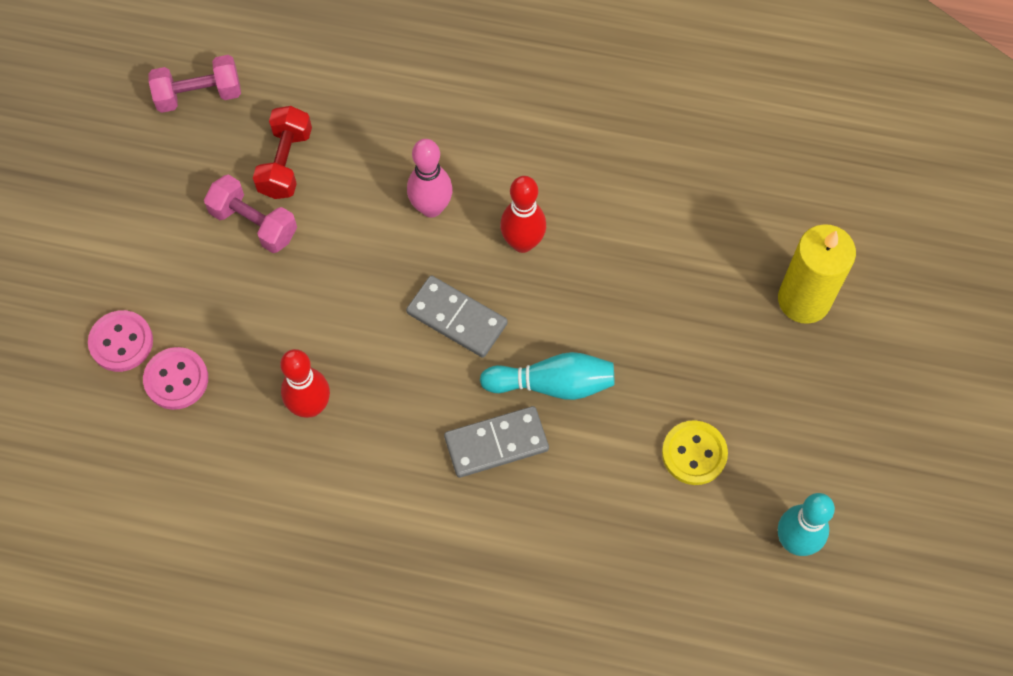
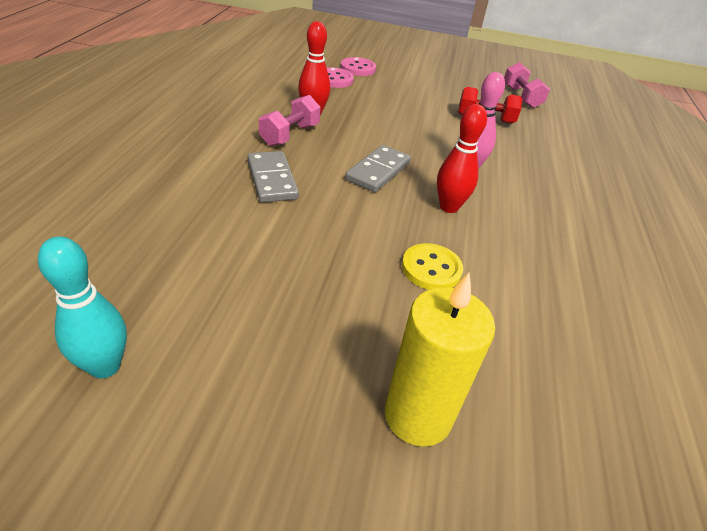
camera: 85 degrees right, 25 degrees down
pink dumbbell [204,175,297,253] -> pink dumbbell moved to [259,95,321,146]
turquoise bowling pin [480,352,614,400] -> none
yellow button [662,420,728,485] -> yellow button moved to [402,243,463,290]

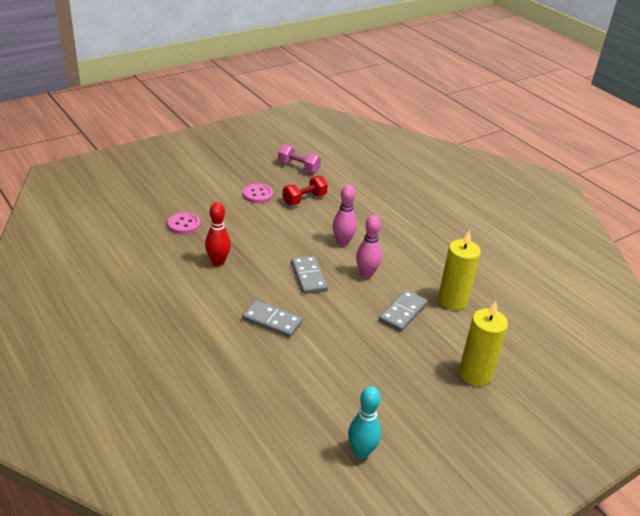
camera: 45 degrees left, 5 degrees down
pink dumbbell [259,95,321,146] -> none
pink button [341,57,376,76] -> pink button moved to [243,183,273,203]
yellow button [402,243,463,290] -> grey domino [379,290,428,332]
red bowling pin [437,104,487,213] -> pink bowling pin [356,215,382,278]
none -> yellow candle [438,230,481,310]

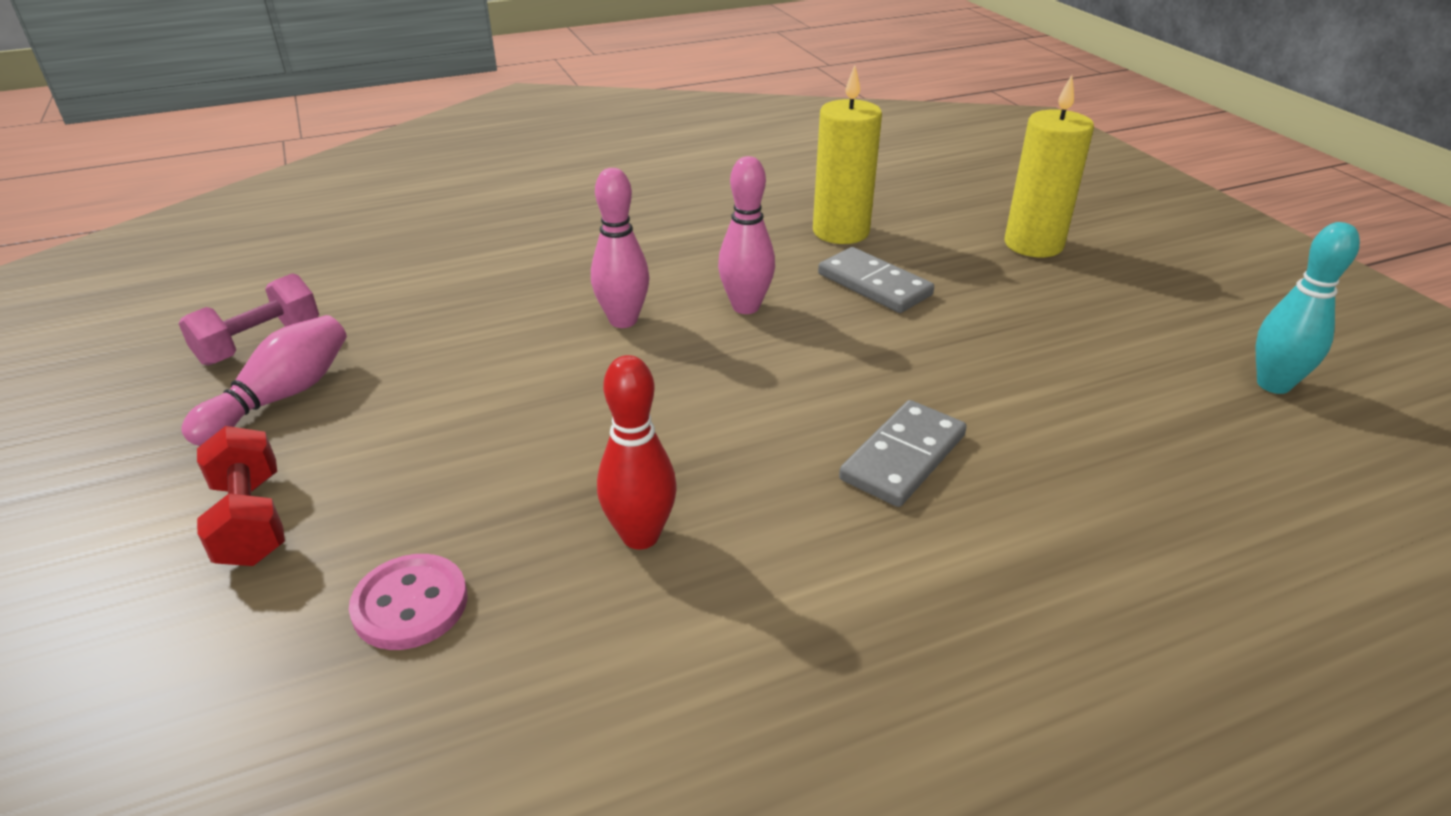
camera: 75 degrees left, 0 degrees up
pink button [243,183,273,203] -> none
red dumbbell [283,176,328,205] -> red dumbbell moved to [197,426,285,566]
grey domino [291,256,328,294] -> none
none -> pink bowling pin [181,315,347,446]

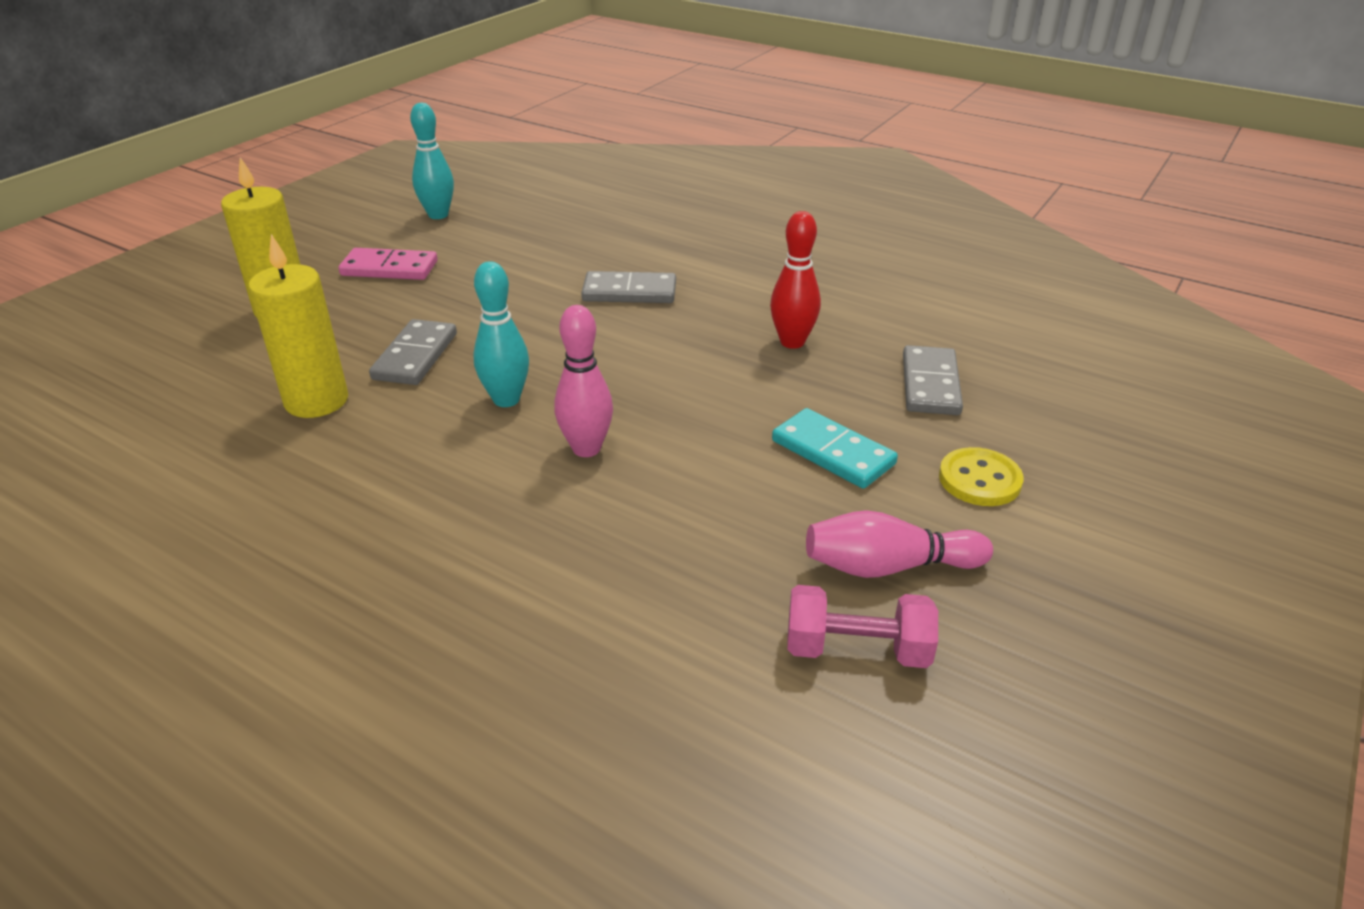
camera: 125 degrees left, 0 degrees up
red dumbbell [197,426,285,566] -> yellow button [939,447,1024,506]
pink button [349,554,468,650] -> grey domino [903,345,963,415]
pink bowling pin [718,156,775,314] -> turquoise bowling pin [473,261,529,407]
none -> pink domino [339,248,438,280]
none -> turquoise domino [772,408,898,489]

